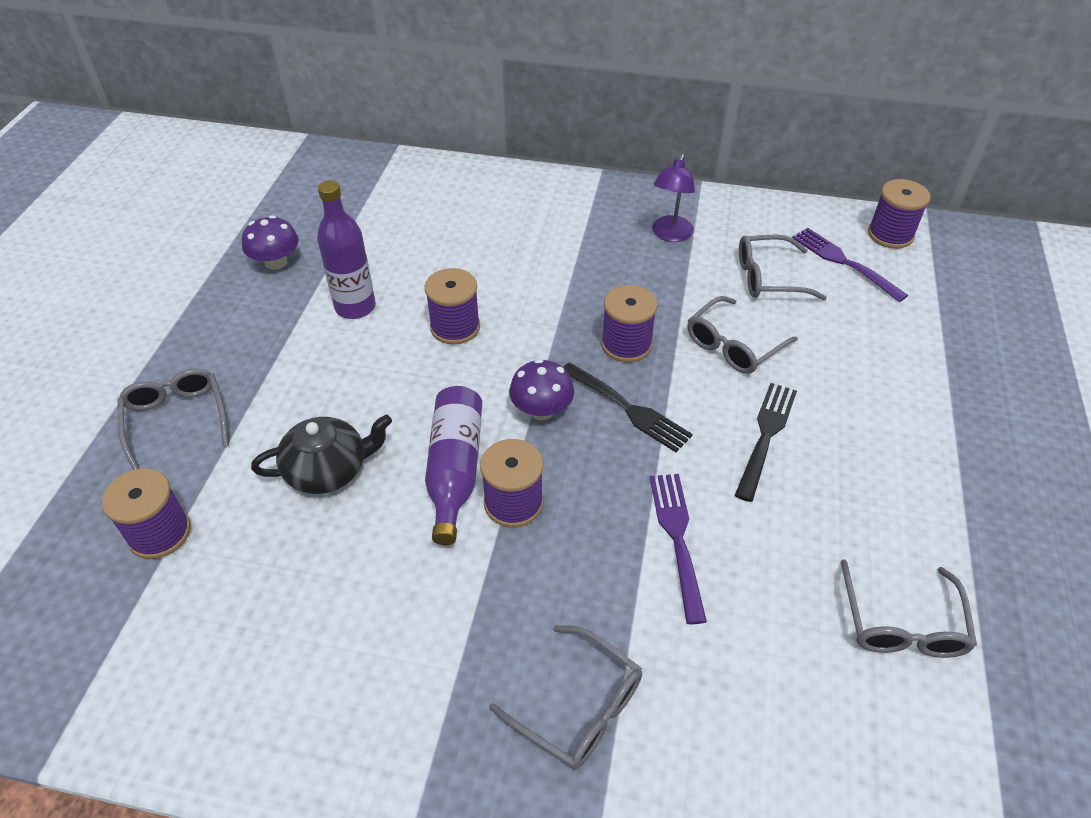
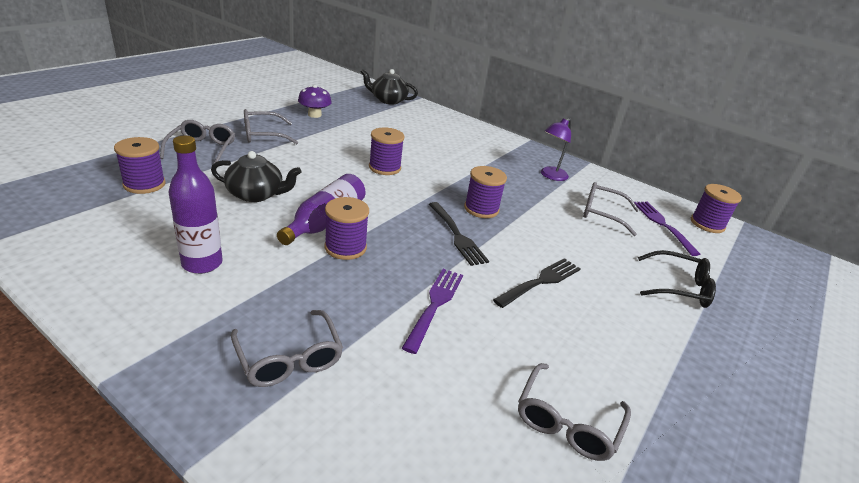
camera: 20 degrees right, 15 degrees down
purple bottle [317,180,376,319] -> purple bottle moved to [168,136,223,274]
purple mushroom [509,359,574,420] -> none
grey glasses [687,296,798,374] -> grey glasses moved to [244,109,298,144]
none -> black teapot [361,69,418,104]
none -> black glasses [638,250,716,308]

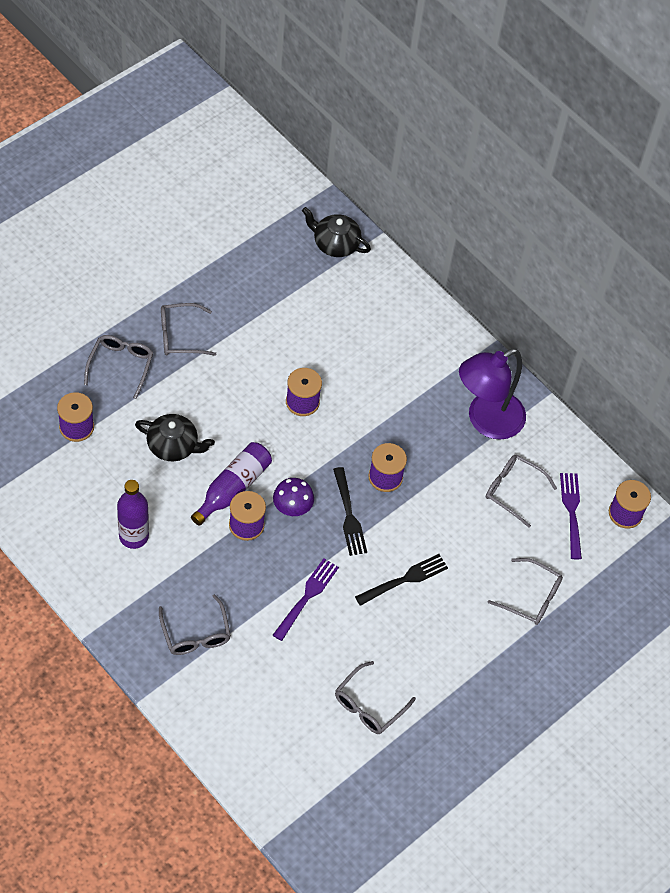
camera: 10 degrees right, 25 degrees up
purple mushroom [298,85,332,118] -> purple mushroom moved to [273,478,314,516]
purple lamp [541,118,571,181] -> purple lamp [459,349,526,440], size x1.83
black glasses [638,250,716,308] -> grey glasses [488,558,563,625]

